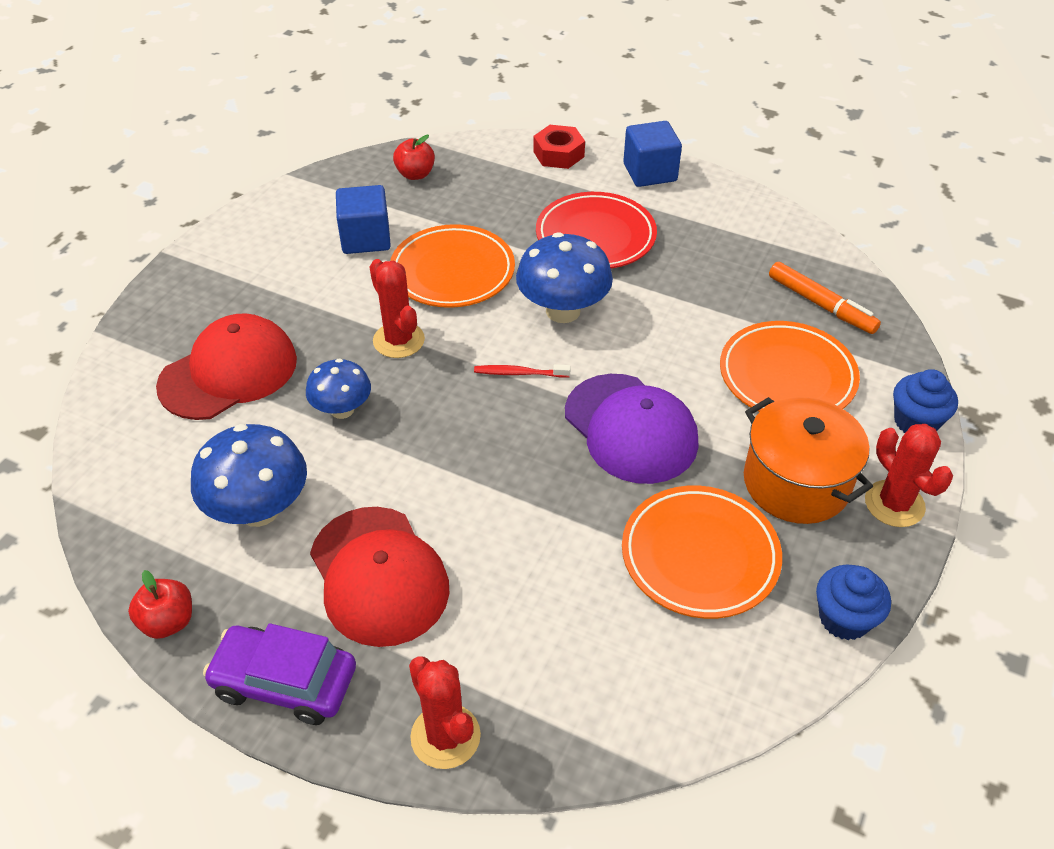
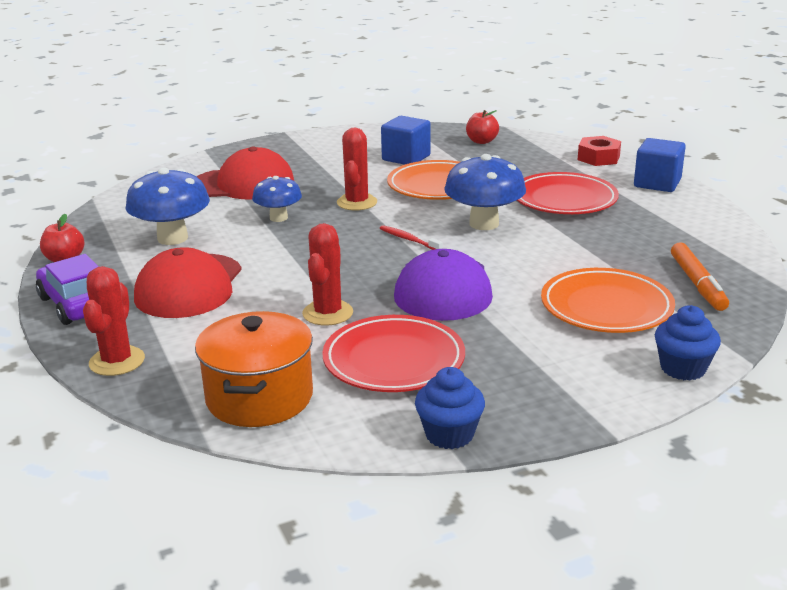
camera: 40 degrees right, 20 degrees down
orange plate [622,486,782,619] -> red plate [322,315,465,392]
orange pot [744,397,873,524] -> orange pot moved to [195,311,313,427]
red cactus [865,424,953,527] -> red cactus moved to [302,223,353,326]

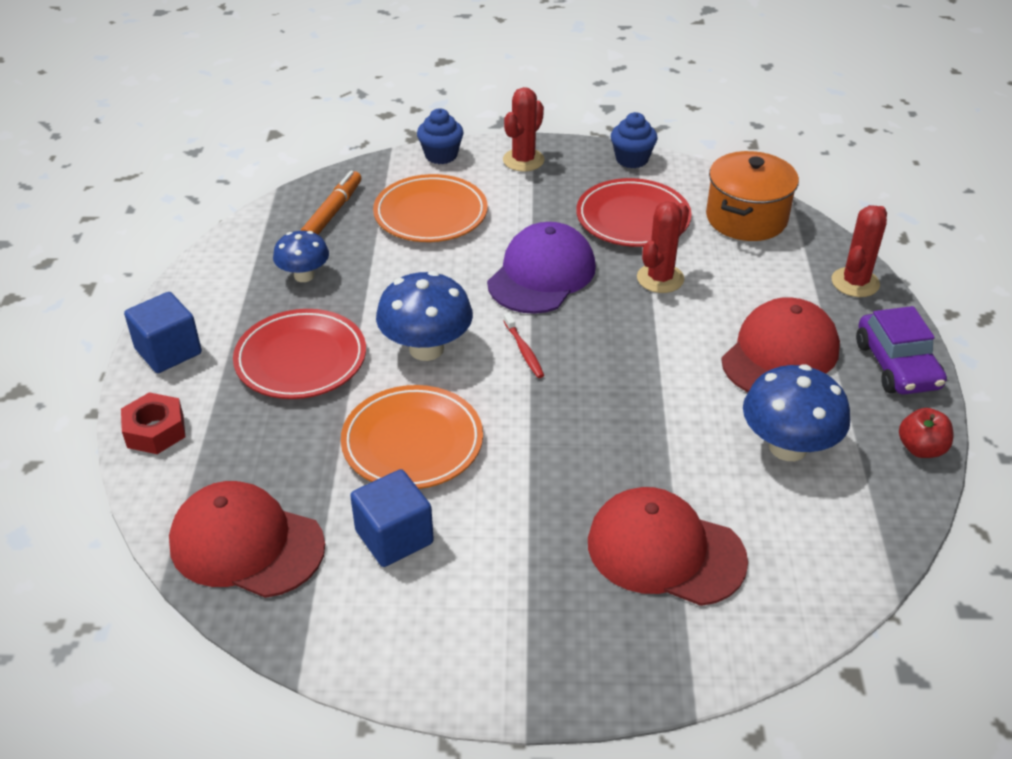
camera: 155 degrees left, 15 degrees up
blue mushroom [252,176,302,222] -> blue mushroom moved to [273,231,329,282]
red cactus [337,127,377,210] -> red cactus moved to [503,87,545,172]
red apple [466,110,499,144] -> red cap [169,481,325,598]

